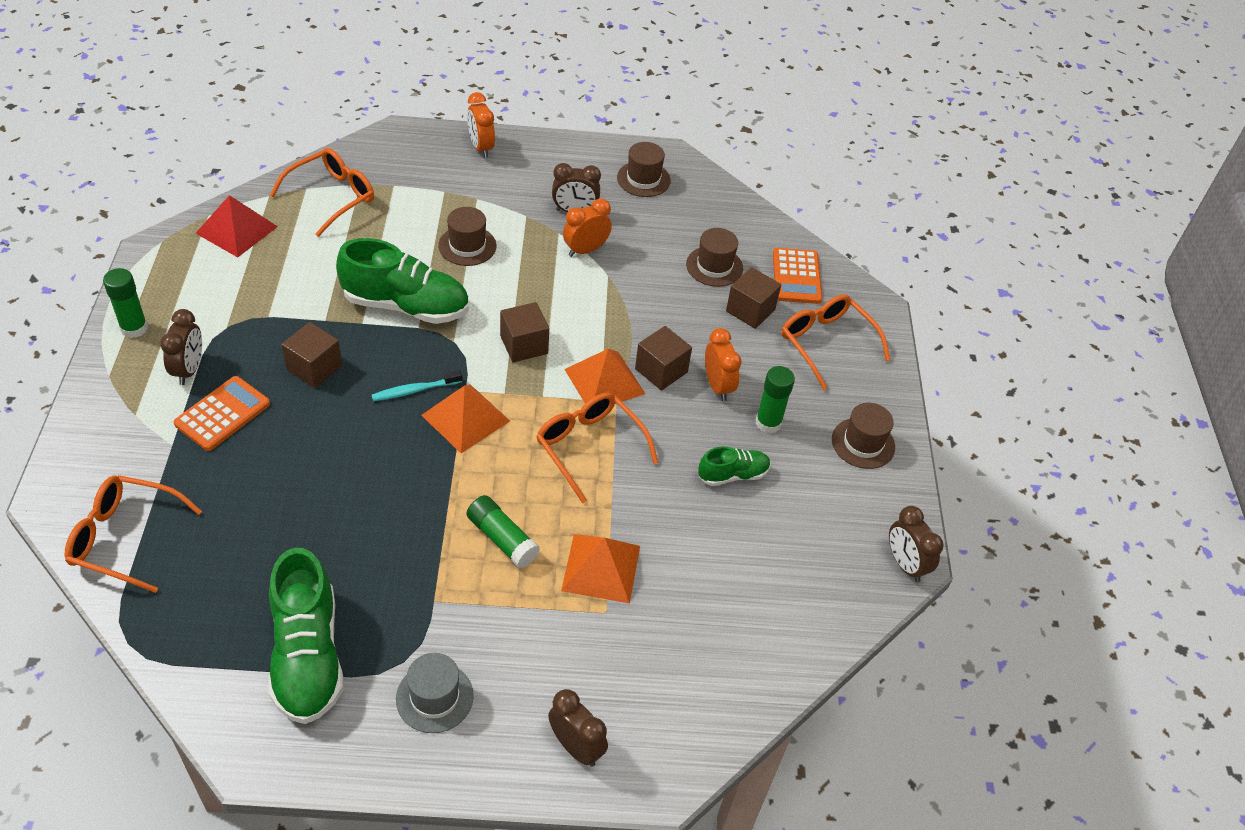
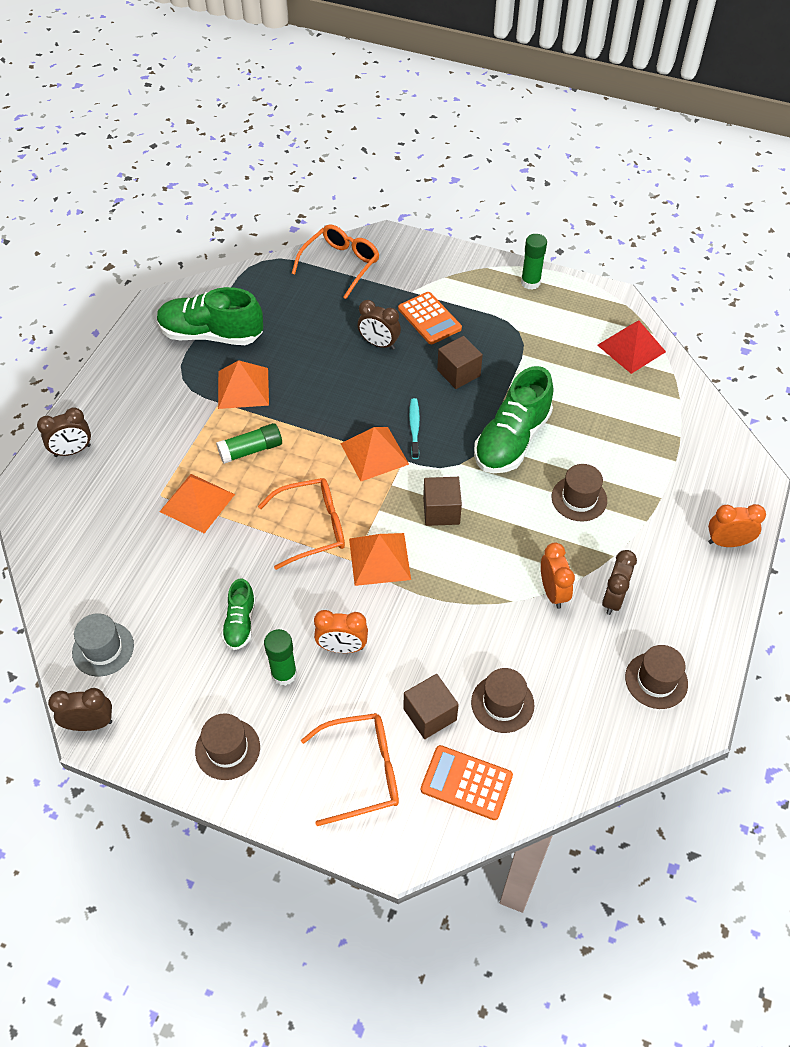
camera: 115 degrees right, 5 degrees up
brown clock [160,309,202,385] -> brown clock moved to [358,300,401,350]
orange glasses [270,148,374,237] -> none
grey hat [396,653,474,733] -> grey hat moved to [72,613,134,676]
brown cube [635,326,692,391] -> none
none -> orange pyramid [218,360,269,409]

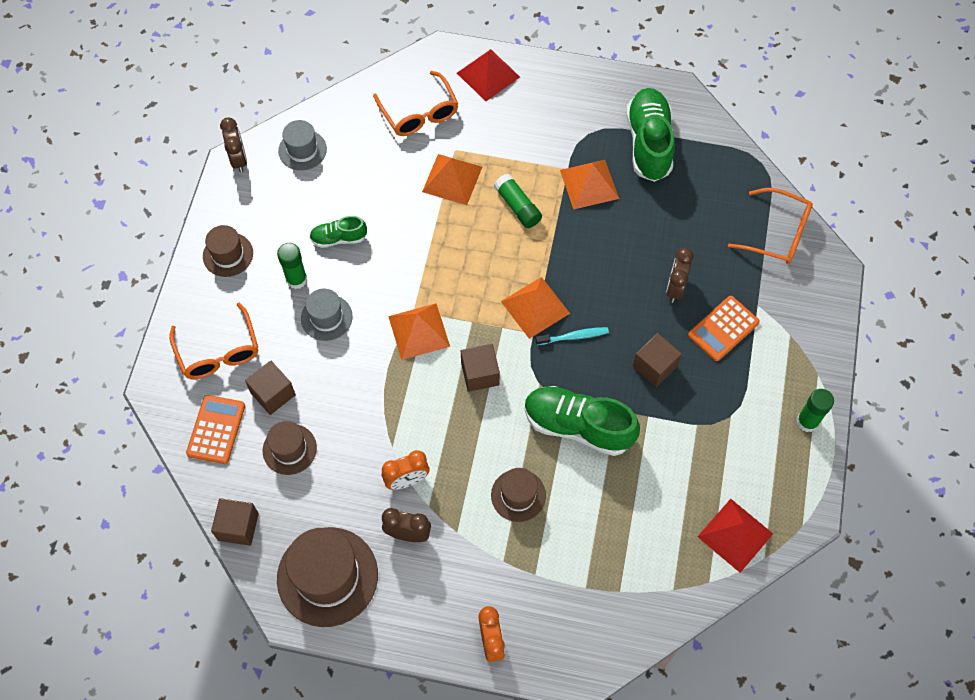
camera: 80 degrees right, 10 degrees up
brown clock [37,407,91,457] -> red pyramid [457,49,520,101]
orange glasses [258,478,345,570] -> orange glasses moved to [373,71,459,136]
orange clock [314,610,368,653] -> grey hat [301,288,353,341]
brown hat [625,645,688,709] -> brown hat [277,527,378,627], size x1.79
none -> brown cube [211,498,259,546]

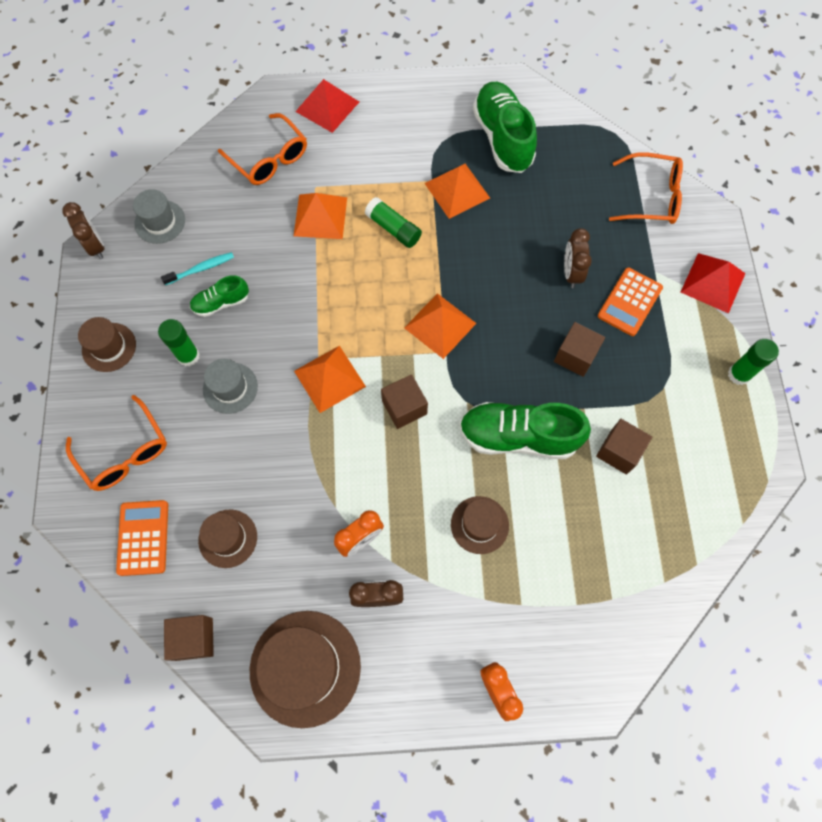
camera: 15 degrees left, 5 degrees up
brown cube [245,360,296,415] -> brown cube moved to [596,419,652,475]
turquoise toothbrush [536,327,609,345] -> turquoise toothbrush moved to [161,252,234,285]
red pyramid [697,499,773,573] -> red pyramid moved to [681,253,746,314]

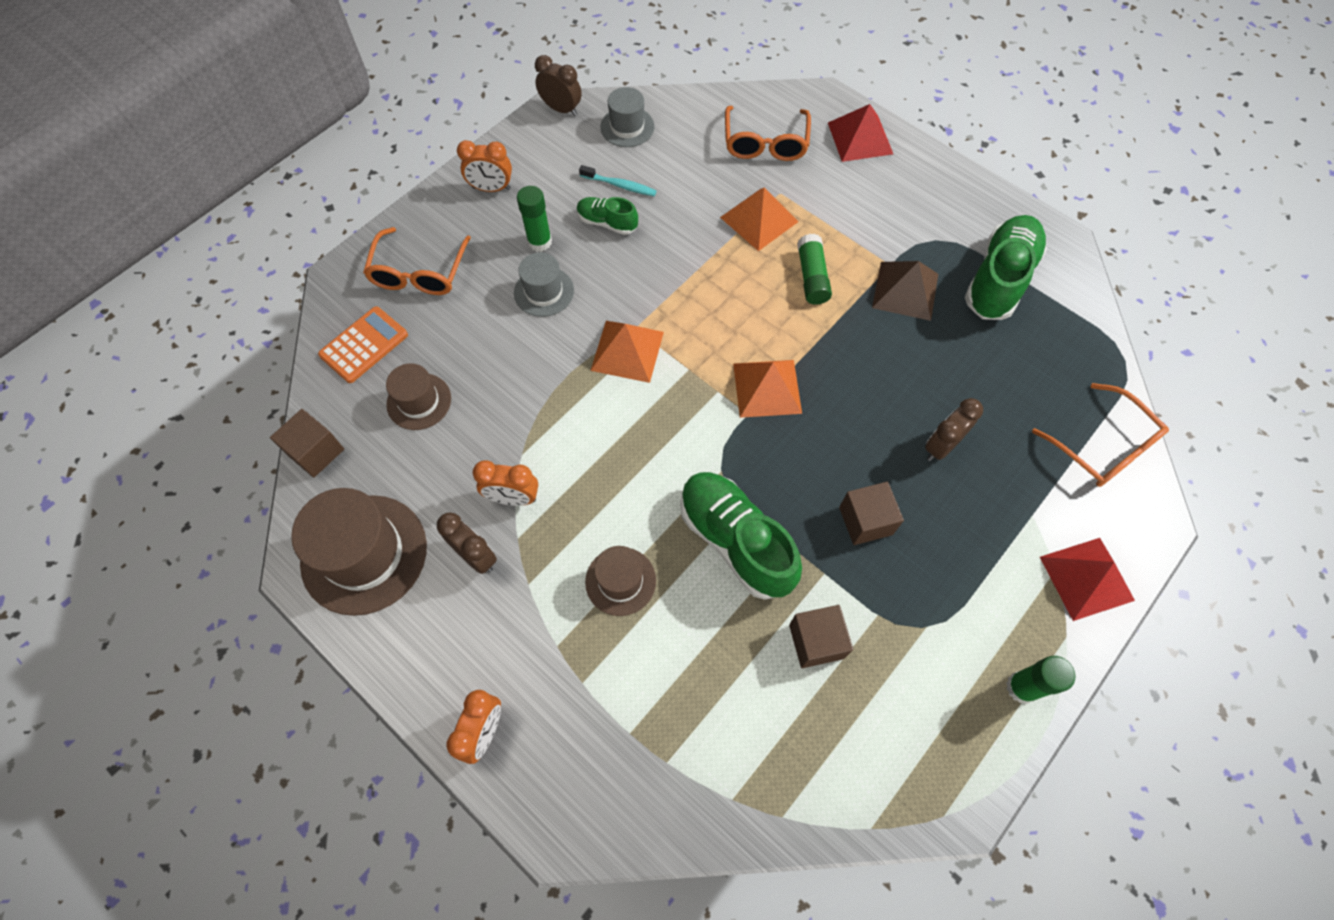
camera: 45 degrees right, 5 degrees down
brown clock [62,202,105,259] -> brown clock turned 75 degrees counterclockwise [535,55,582,116]
brown hat [78,317,136,372] -> orange clock [457,140,512,192]
brown cube [381,374,428,429] -> none
orange pyramid [424,164,490,219] -> brown pyramid [872,261,938,321]
orange calculator [598,268,663,336] -> none

